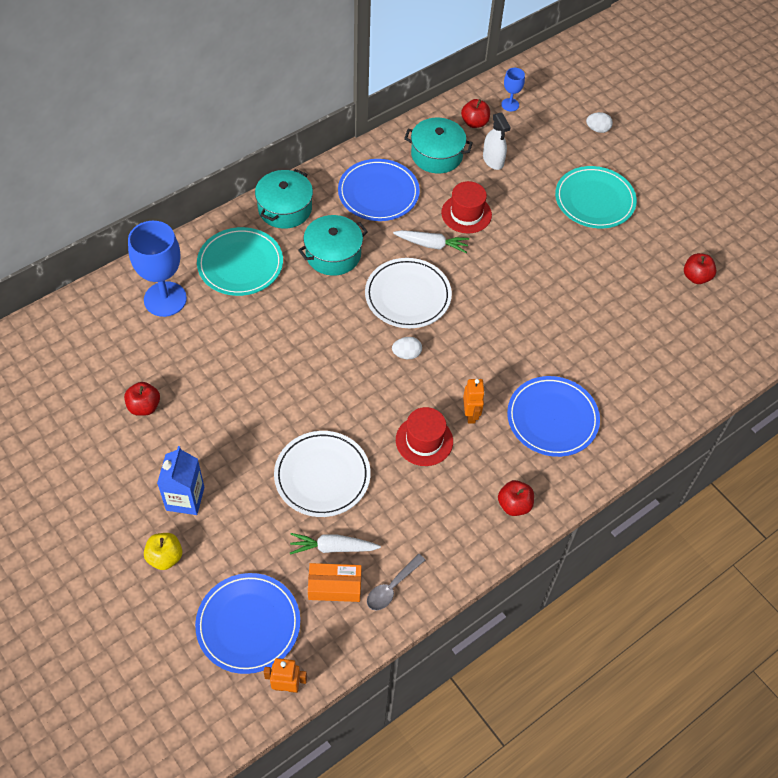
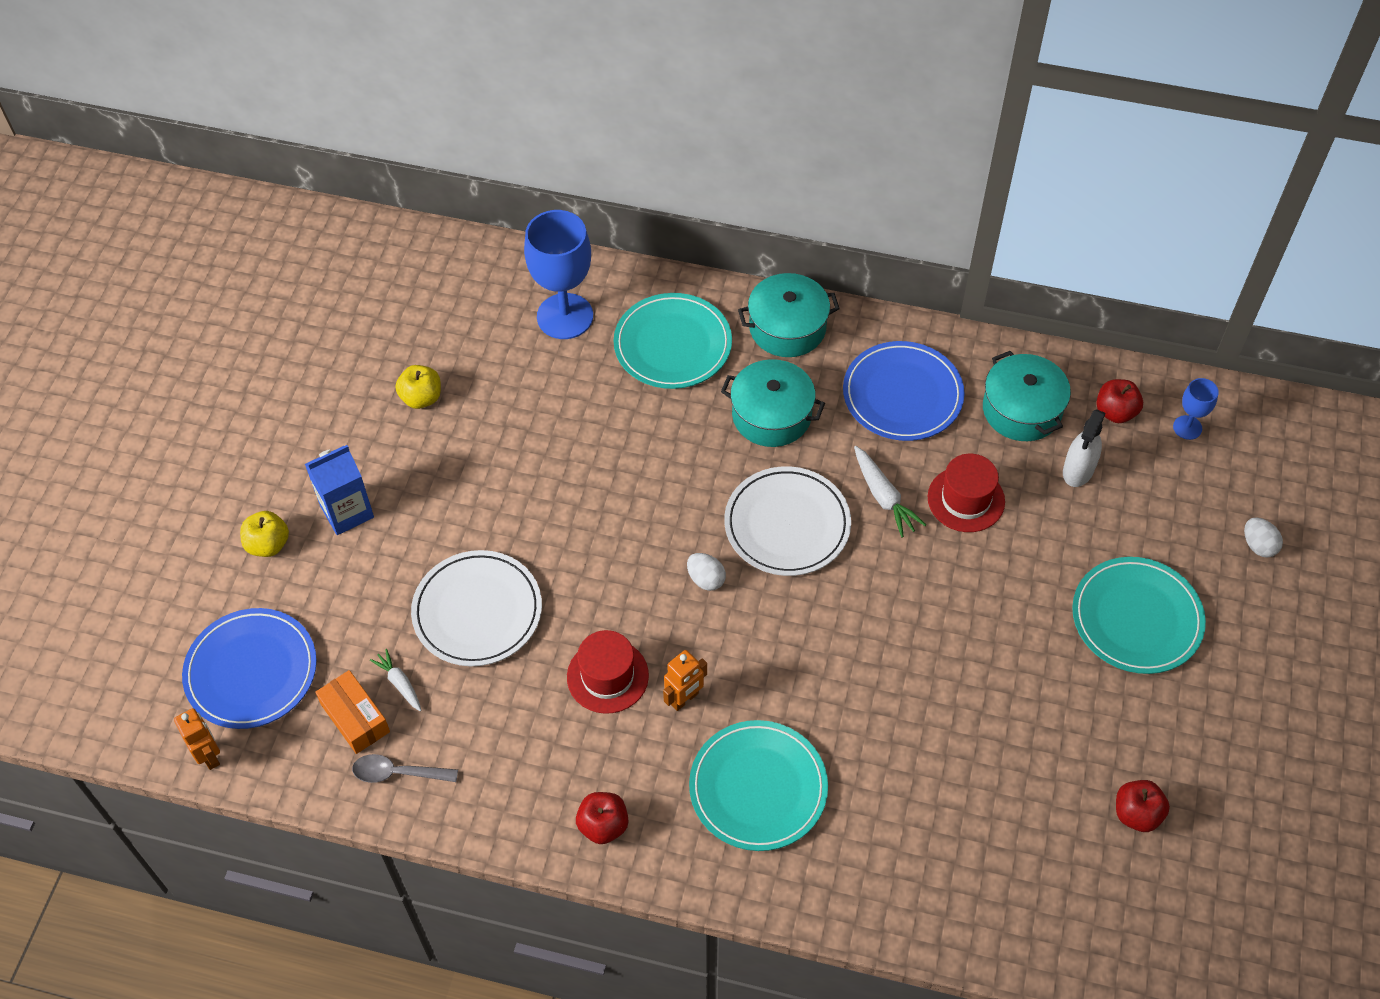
camera: 55 degrees right, 0 degrees up
red apple [124,382,160,416] -> yellow apple [395,365,441,409]
white carrot [290,533,381,555] -> white carrot [370,649,422,712], size x0.65
blue plate [507,376,600,457] -> turquoise plate [689,720,828,851]

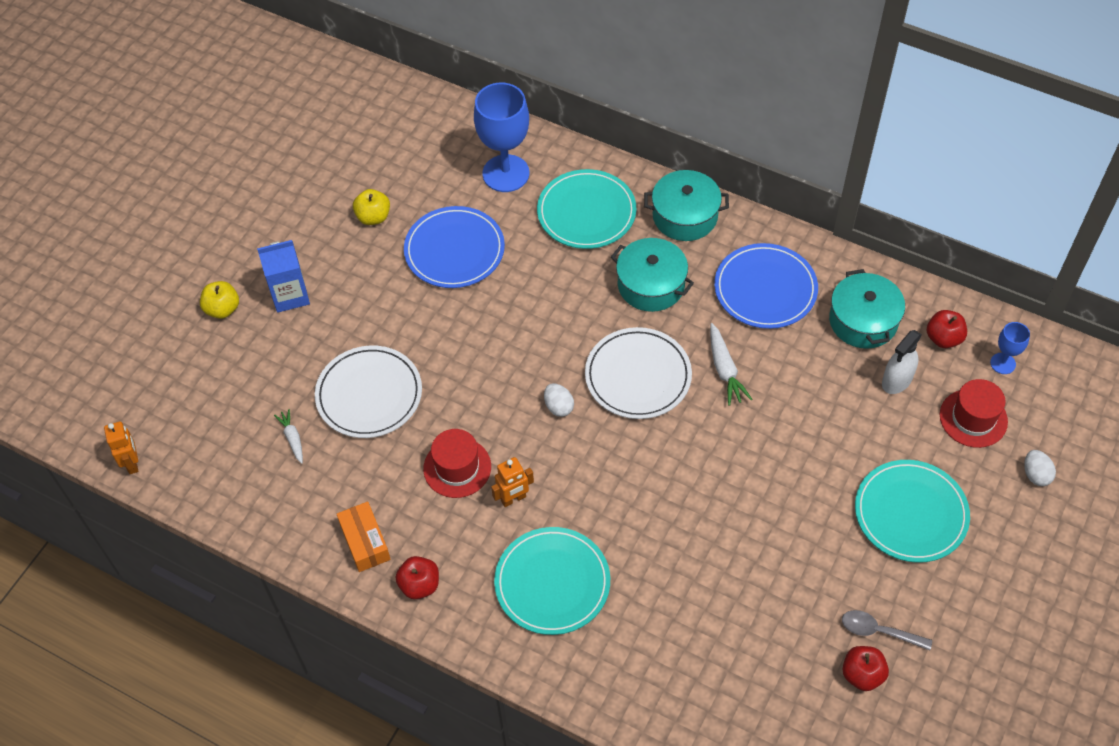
camera: 15 degrees right, 0 degrees up
blue plate [182,608,317,729] -> blue plate moved to [404,206,505,288]
orange box [315,670,390,754] -> orange box moved to [337,502,391,572]
grey spoon [352,754,458,783] -> grey spoon moved to [842,610,932,650]
red hat [928,454,1005,532] -> red hat moved to [940,379,1008,448]

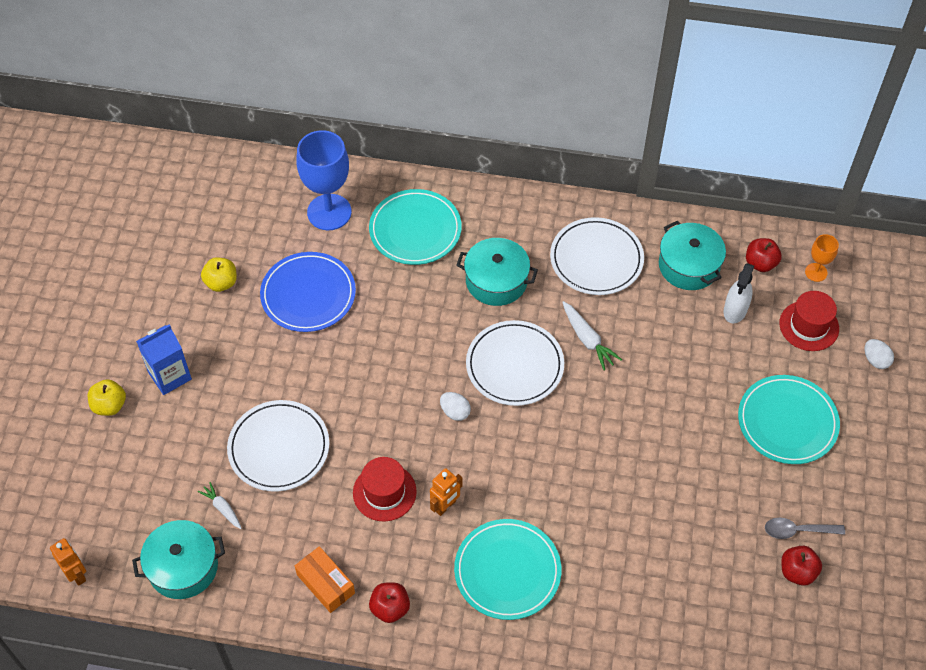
camera: 20 degrees left, 0 degrees up
turquoise pot [644,170,729,241] -> turquoise pot moved to [132,520,225,599]
blue plate [714,243,818,329] -> white plate [550,217,644,295]
blue goblet [990,322,1030,374] -> orange goblet [805,234,839,282]

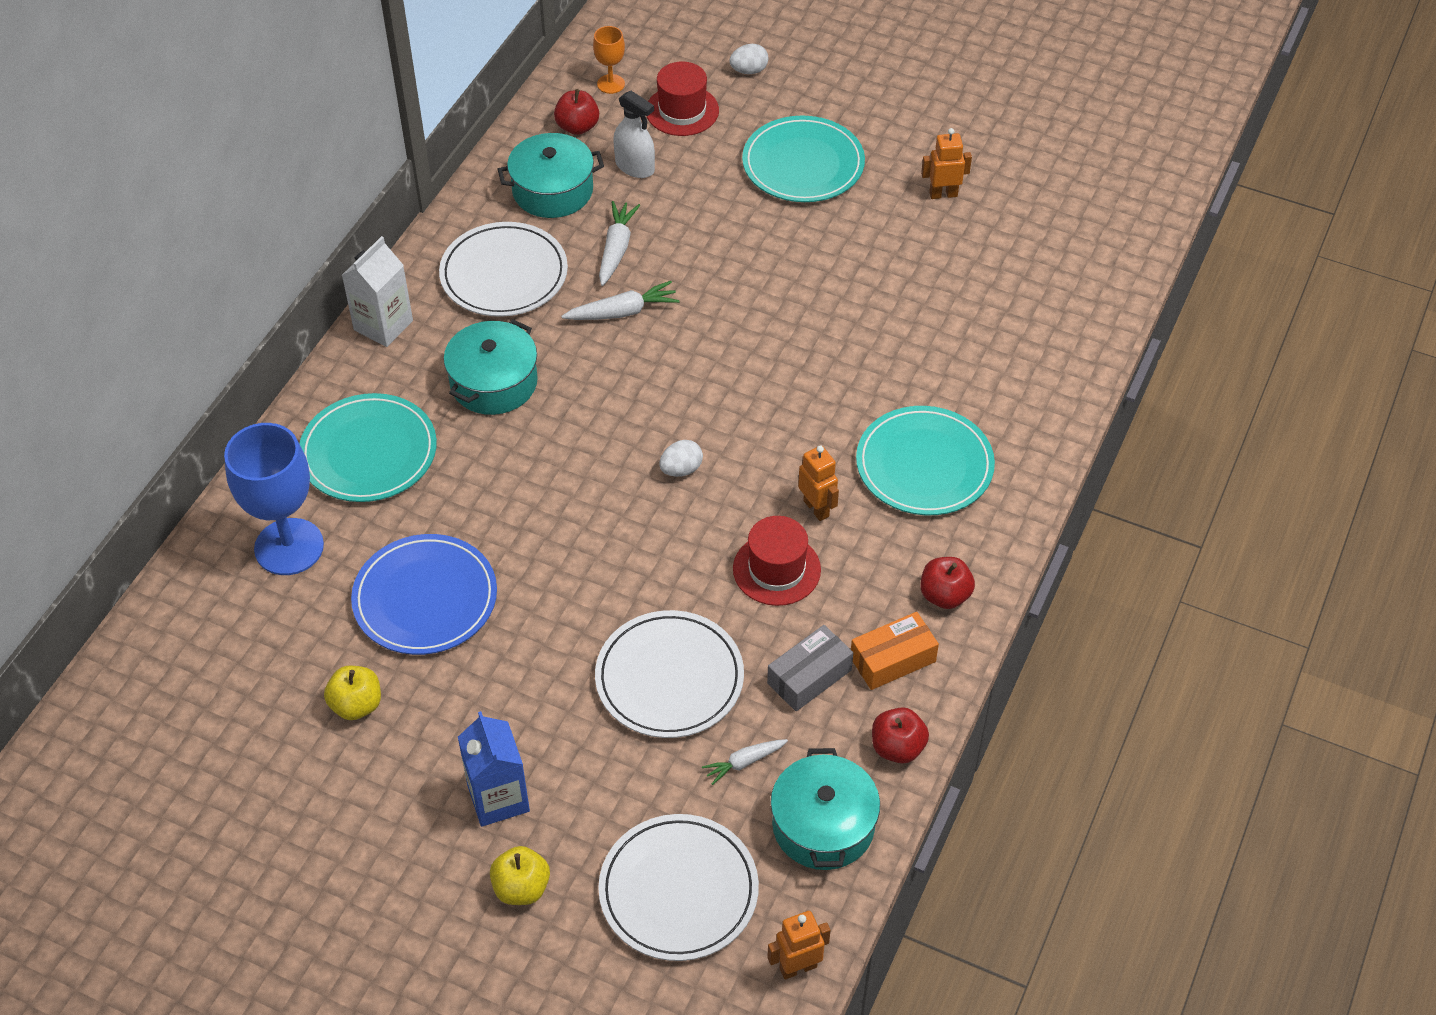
camera: 75 degrees left, 5 degrees down
white plate [466,320,564,406] -> white plate moved to [598,814,759,961]
grey spoon [765,517,845,539] -> orange robot [921,128,972,199]
red apple [781,546,822,586] -> red apple moved to [872,707,929,763]
none -> white carton [342,236,413,347]
none -> white carrot [599,201,640,286]
none -> grey box [767,625,853,711]

